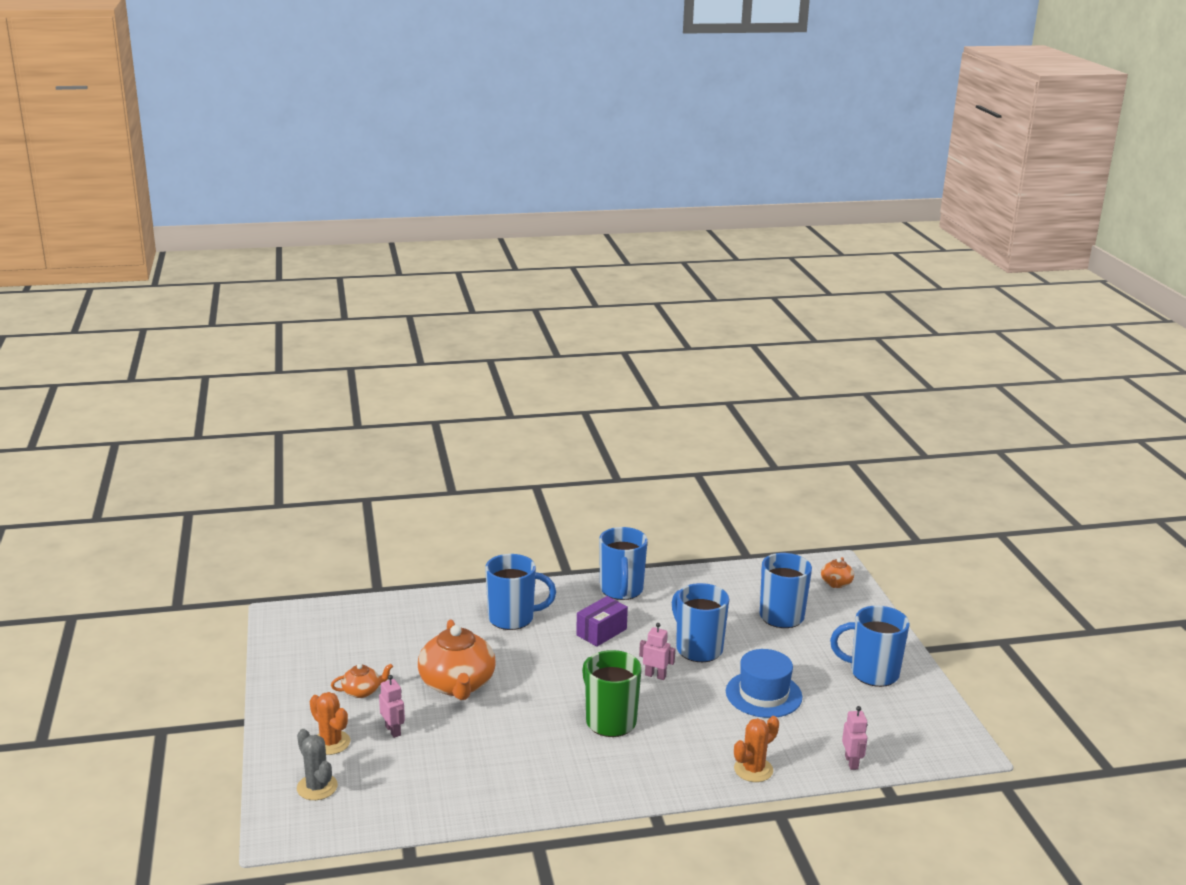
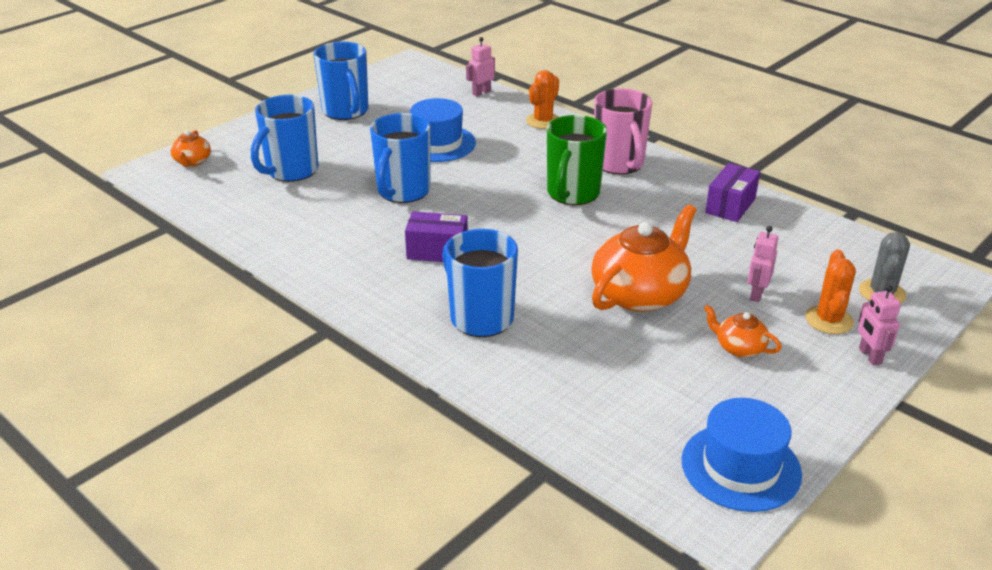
camera: 125 degrees left, 10 degrees up
blue mug [599,527,648,600] -> none
pink robot [639,623,675,680] -> pink robot moved to [858,285,901,366]
orange cactus [734,716,779,782] -> orange cactus turned 75 degrees counterclockwise [526,70,559,129]
orange teapot [821,557,854,588] -> orange teapot turned 105 degrees clockwise [170,130,211,167]
none -> pink mug [594,88,652,174]
none -> blue hat [681,398,802,512]
none -> purple box [705,163,760,222]

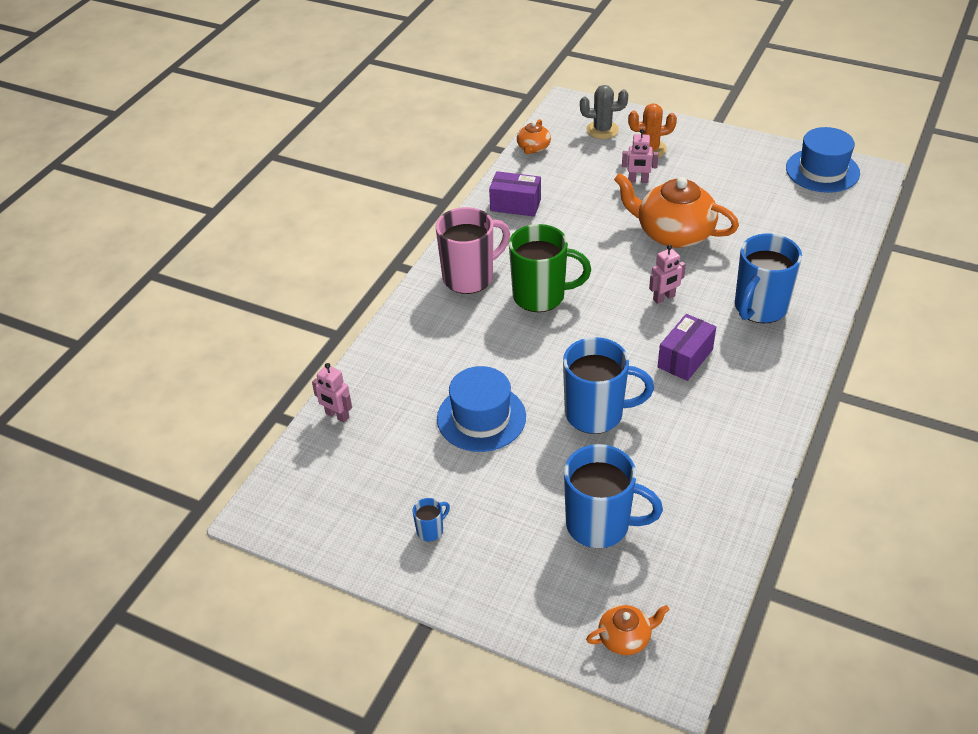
camera: 105 degrees left, 10 degrees up
blue mug [313,42,368,120] -> blue mug [412,498,450,541], size x0.43
purple box [405,211,468,262] -> purple box turned 45 degrees clockwise [658,314,716,381]
orange cactus [526,70,559,129] -> none
orange teapot [704,305,782,357] -> orange teapot moved to [517,119,551,154]
pink robot [858,285,901,366] -> pink robot moved to [649,245,686,304]

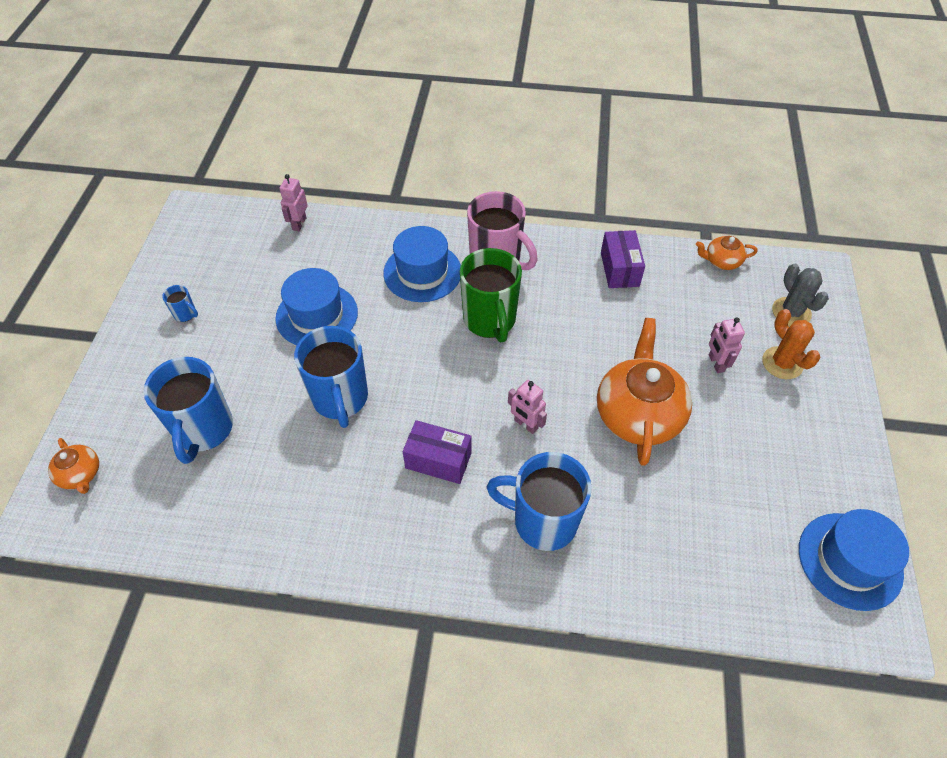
camera: 70 degrees right, 10 degrees up
none -> blue hat [383,226,461,302]

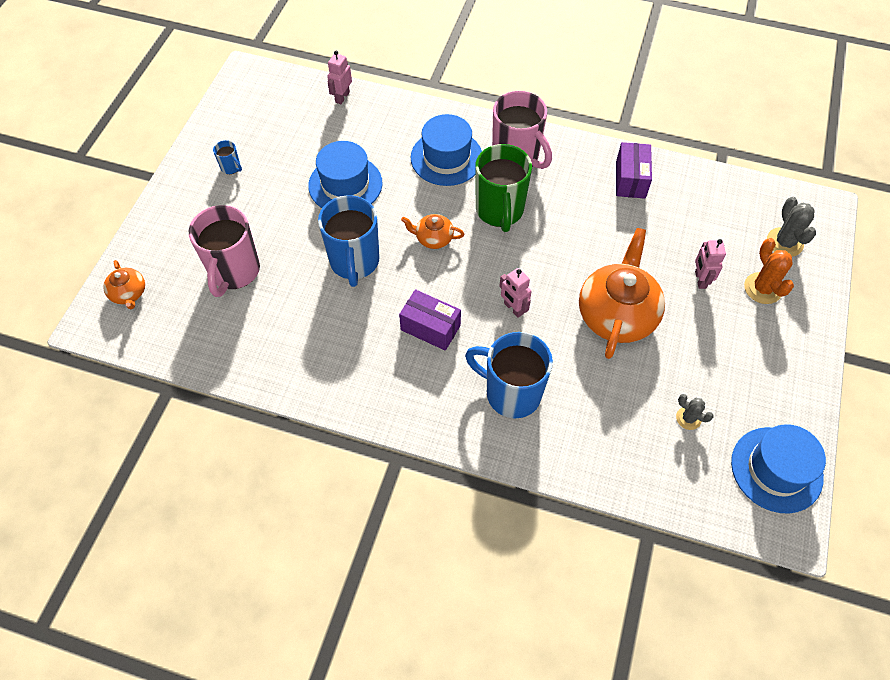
camera: 10 degrees right, 5 degrees up
blue mug [143,357,233,464] -> pink mug [189,205,260,297]
orange teapot [696,236,757,270] -> orange teapot moved to [401,214,464,249]
none -> grey cactus [676,394,714,430]

